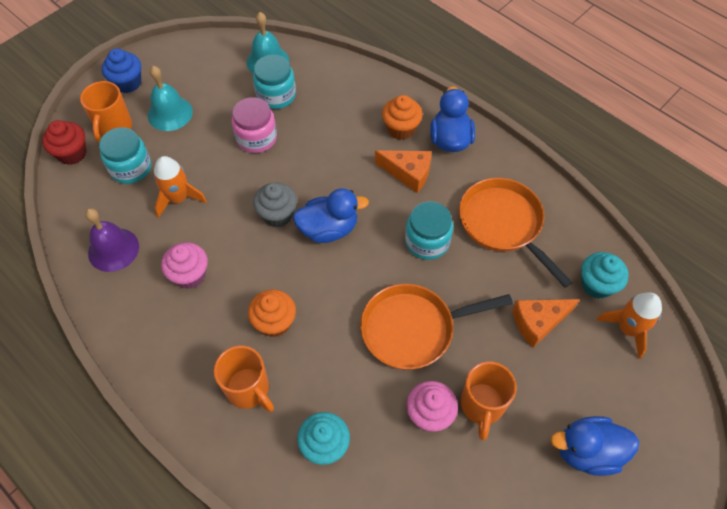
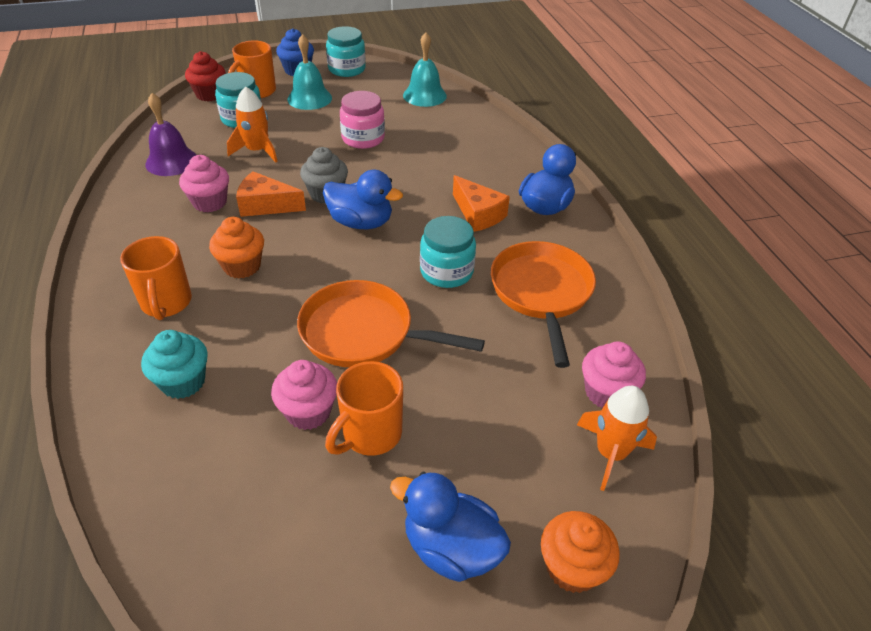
camera: 30 degrees right, 15 degrees down
turquoise jar [253,55,296,109] -> turquoise jar moved to [326,26,366,77]
orange cupcake [382,95,423,140] -> orange cupcake moved to [541,511,620,593]
orange cheese [512,299,580,348] -> orange cheese moved to [236,171,306,217]
turquoise cupcake [581,252,629,299] -> pink cupcake [582,342,646,408]

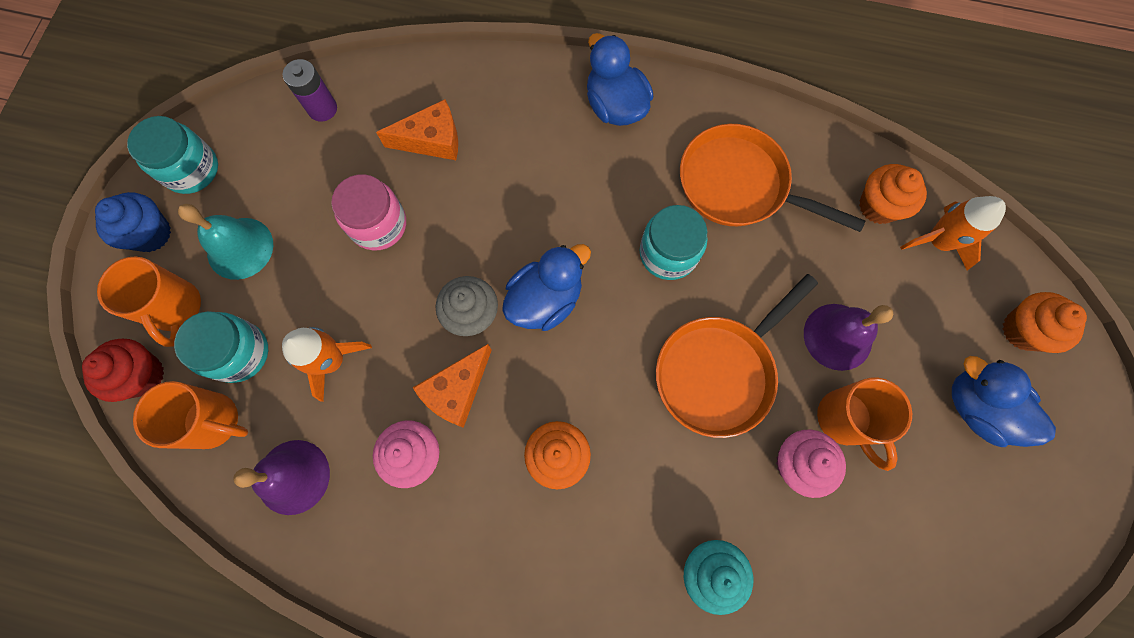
camera: 60 degrees left, 30 degrees up
orange mug [120,236,192,320] -> orange mug moved to [133,381,248,449]
blue duck [390,472,511,582] -> blue duck turned 75 degrees clockwise [952,356,1056,447]
turquoise bell [403,32,447,107] -> purple battery [283,59,337,122]
orange cheese [453,175,510,232] -> orange cheese moved to [376,99,458,160]
pink cupcake [582,342,646,408] -> orange cupcake [859,164,927,224]
none -> purple bell [804,304,894,371]

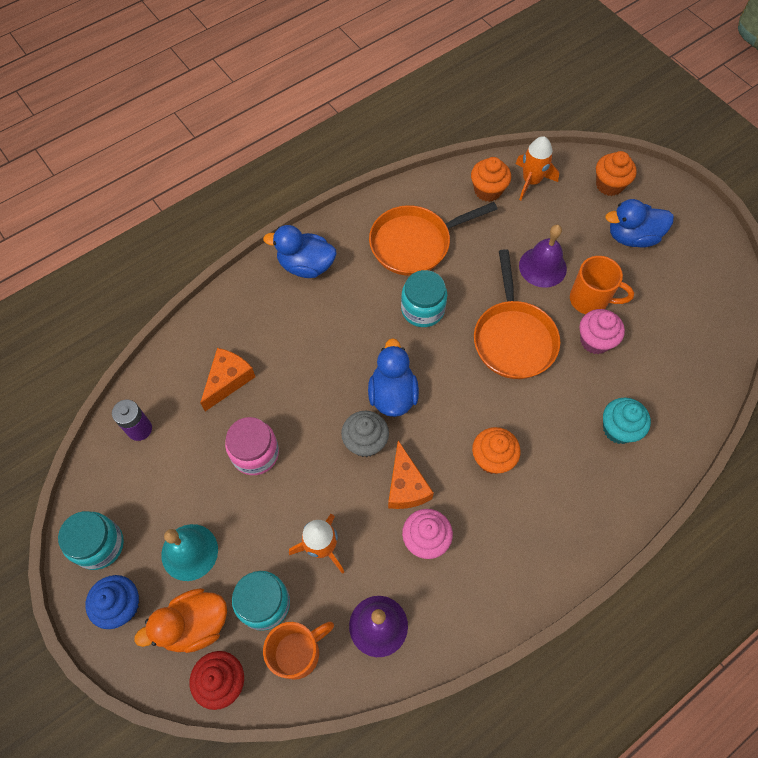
camera: 50 degrees left, 10 degrees down
orange mug [97,256,201,347] -> orange duck [134,588,227,653]

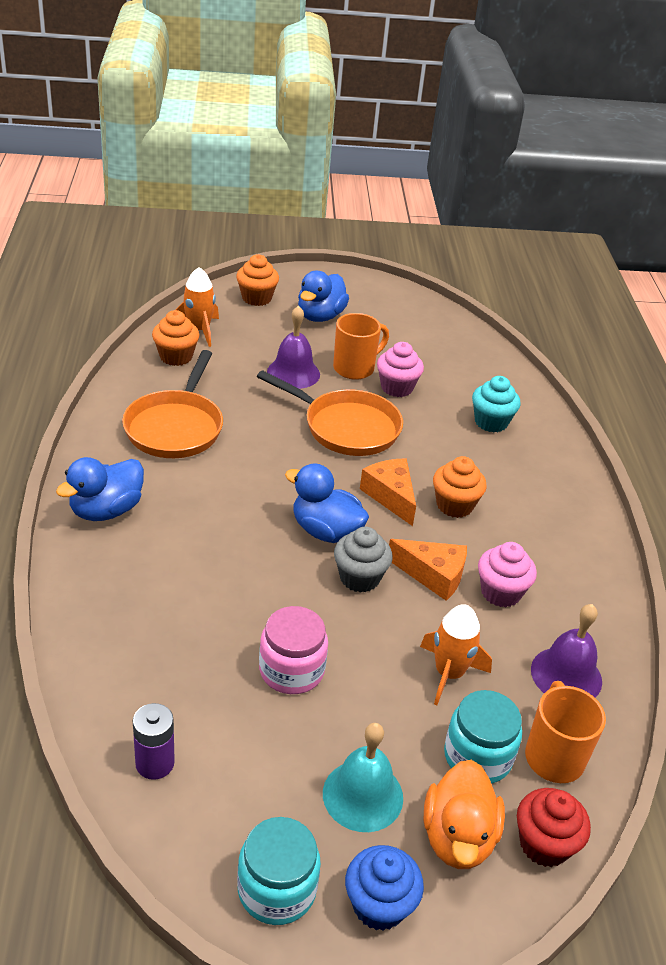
camera: 60 degrees left, 25 degrees down
orange cheese [200,348,255,411] -> orange cheese moved to [360,459,416,526]
turquoise jar [401,270,447,327] -> none

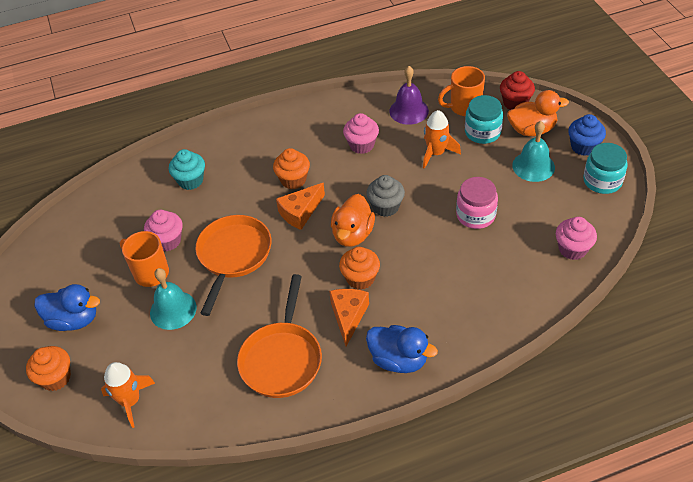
camera: 100 degrees left, 10 degrees up
orange pan [122,350,223,458] -> orange pan turned 105 degrees clockwise [237,274,322,398]
purple battery [133,703,175,780] -> pink cupcake [556,217,597,260]
orange cupcake [152,310,199,366] -> orange cupcake moved to [339,247,380,290]
purple bell [267,306,320,389] -> turquoise bell [150,268,197,330]
blue duck [285,463,369,543] -> orange duck [331,194,375,247]
orange cheese [389,539,467,601] -> orange cheese moved to [329,289,369,346]

